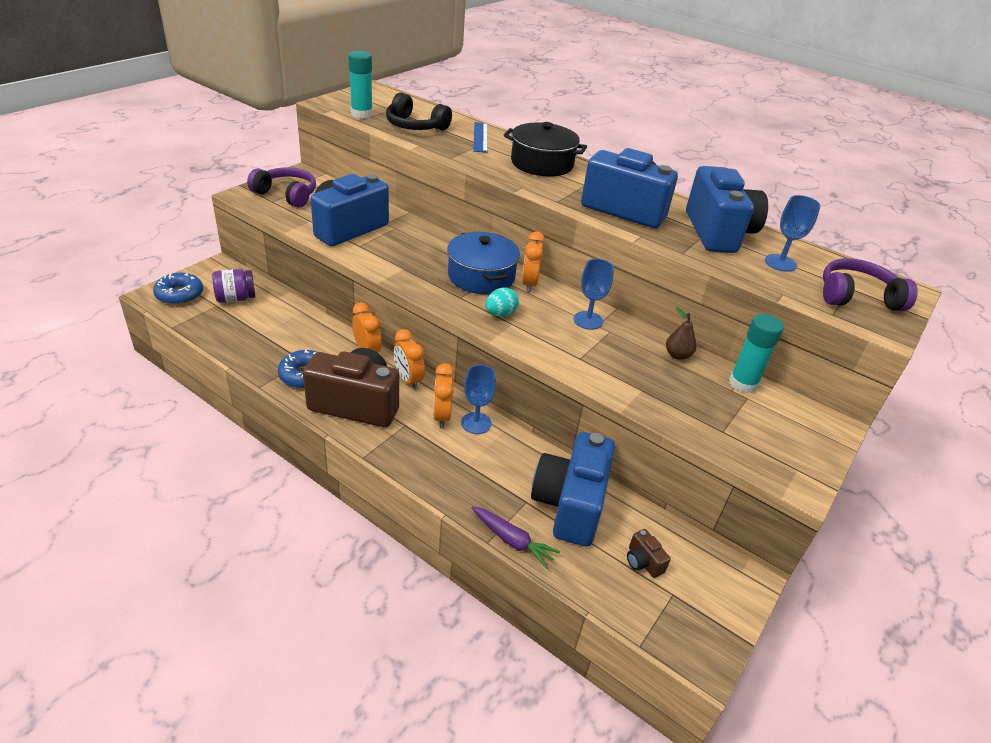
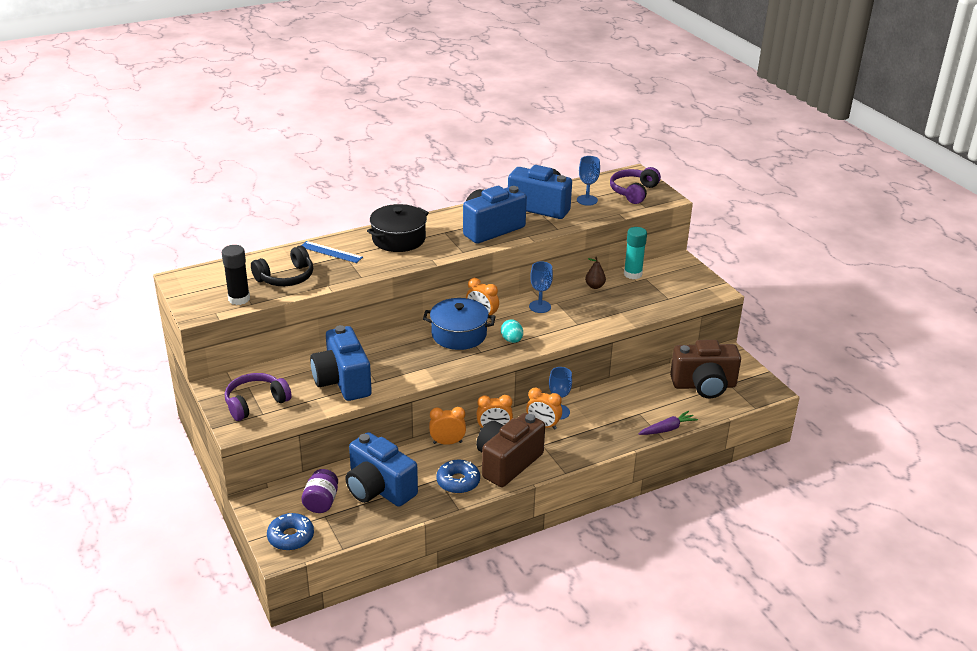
camera: 60 degrees left, 5 degrees down
turquoise glue stick [348,51,373,119] -> black glue stick [222,245,250,305]
blue camera [531,432,615,547] -> blue camera moved to [345,432,418,507]
brown camera [627,529,671,578] -> brown camera [670,340,741,398], size x2.50

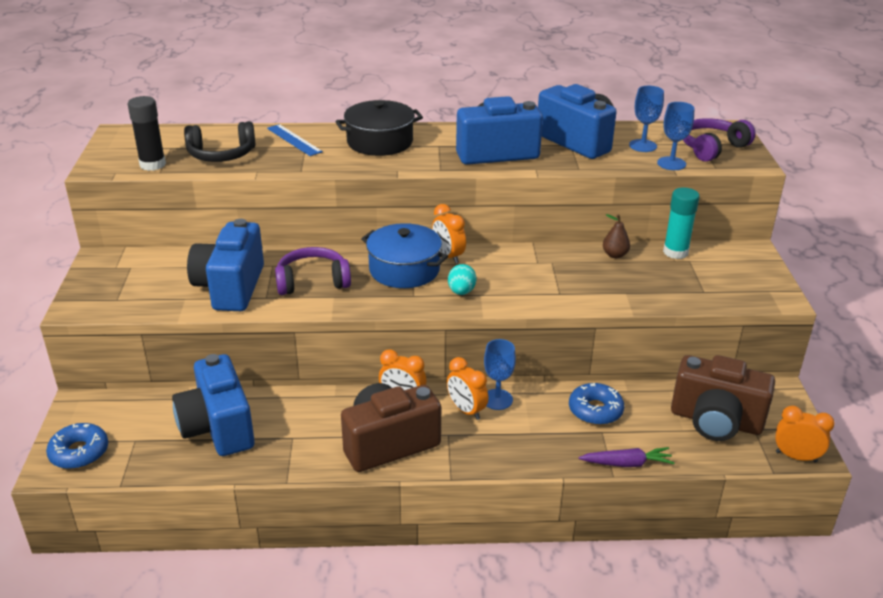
camera: 25 degrees right, 0 degrees up
purple headphones [225,373,292,421] -> purple headphones moved to [275,247,351,295]
purple jar [301,469,338,513] -> none
orange clock [429,407,466,445] -> orange clock moved to [775,406,835,463]
blue donut [436,460,480,494] -> blue donut moved to [569,383,624,425]
blue goblet [529,261,553,313] -> blue goblet moved to [657,102,695,170]

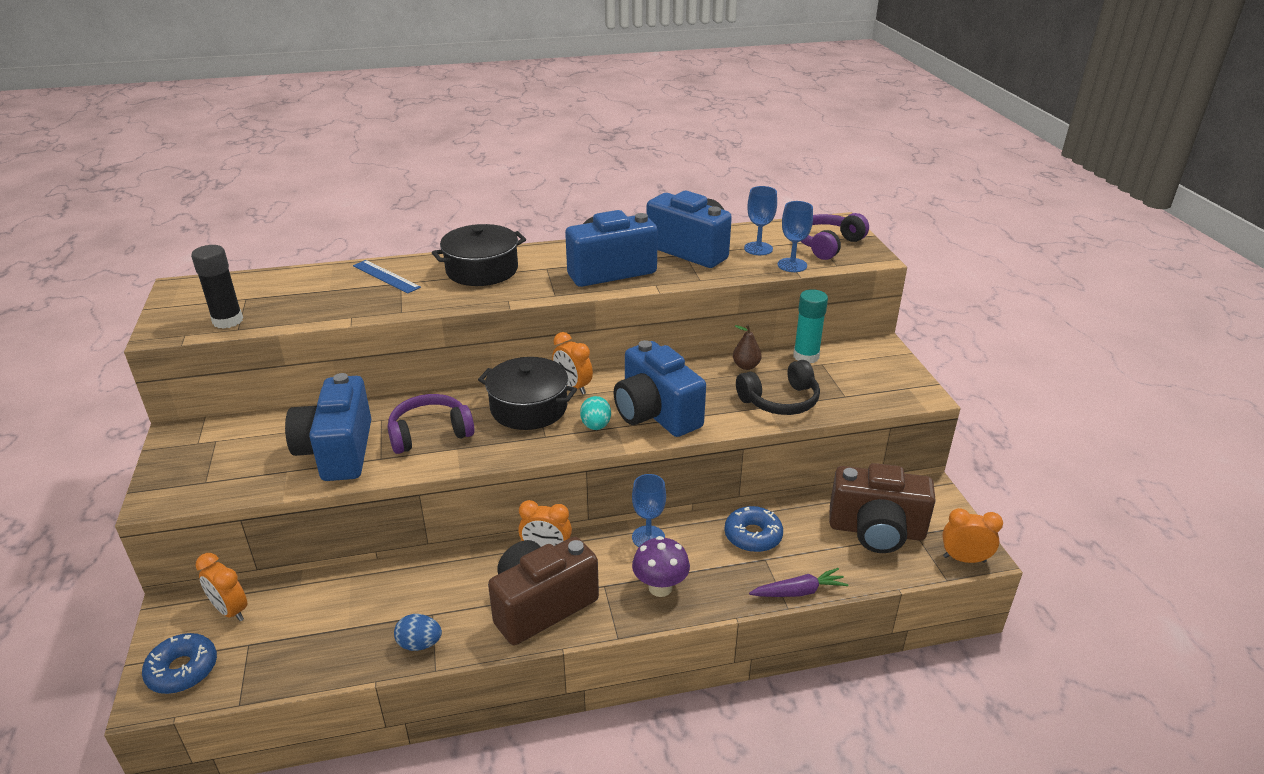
camera: 10 degrees left, 0 degrees up
blue camera [172,354,255,456] -> blue camera moved to [614,340,706,437]
black headphones [184,121,256,162] -> black headphones moved to [736,360,820,415]
blue pot [361,223,448,288] -> black pot [478,357,577,430]
orange clock [446,357,489,420] -> orange clock moved to [195,553,247,621]
none -> blue egg [394,614,442,651]
none -> purple mushroom [632,536,690,597]

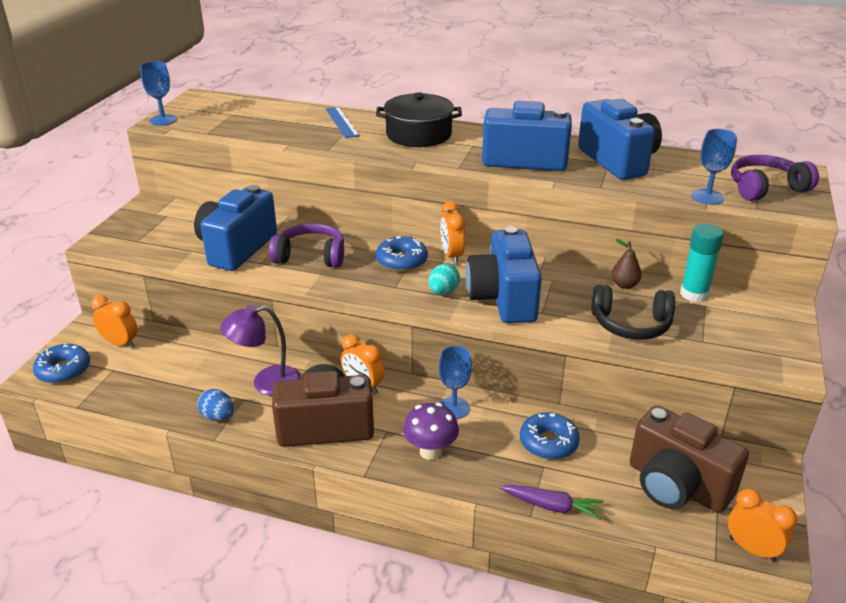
camera: 30 degrees right, 0 degrees up
black glue stick [191,245,243,329] -> none
orange clock [195,553,247,621] -> orange clock turned 135 degrees clockwise [91,295,138,348]
black pot [478,357,577,430] -> blue donut [376,236,428,272]
blue goblet [744,186,777,255] -> blue goblet moved to [140,61,177,126]
none -> purple lamp [220,305,301,396]

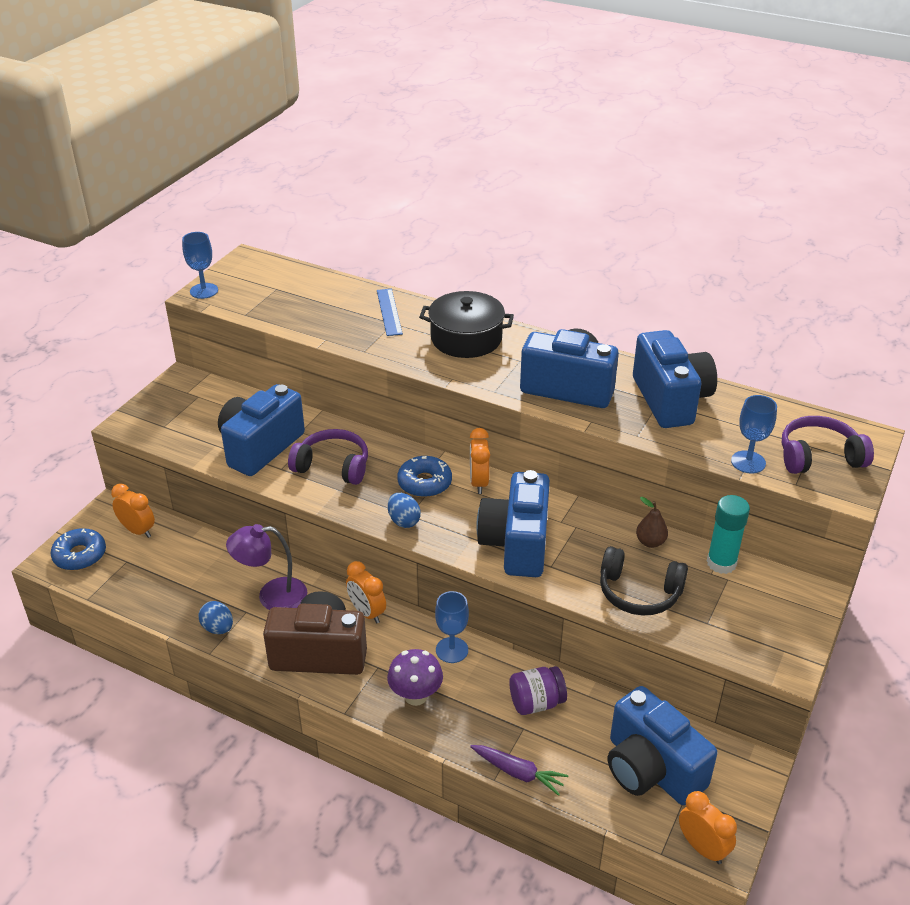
camera: 10 degrees right, 5 degrees up
turquoise egg [428,264,460,295] -> none
blue donut [520,412,580,459] -> purple jar [509,666,567,715]
brown camera [630,405,749,513] -> blue camera [608,686,717,805]
none -> blue egg [388,493,421,528]

